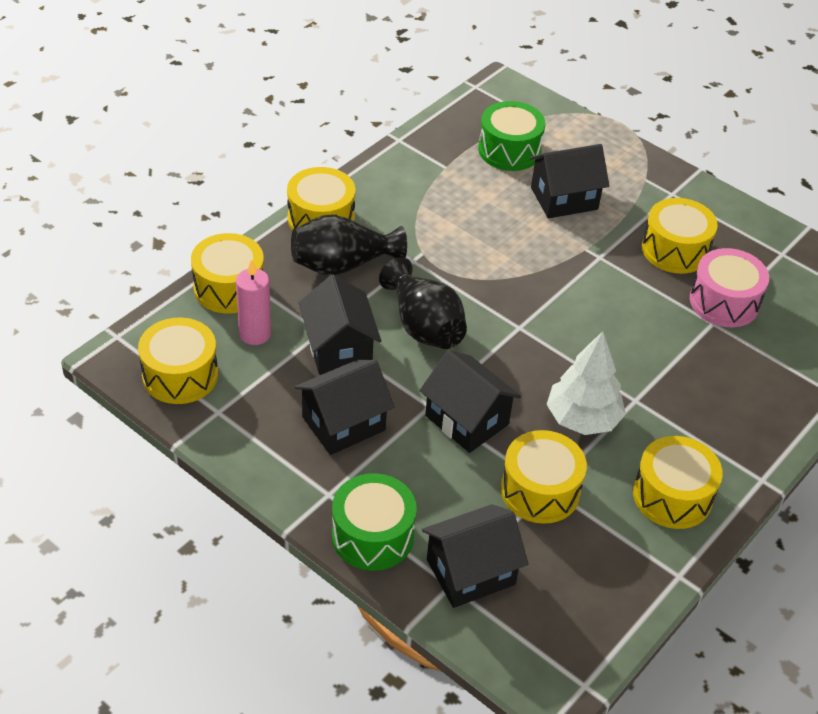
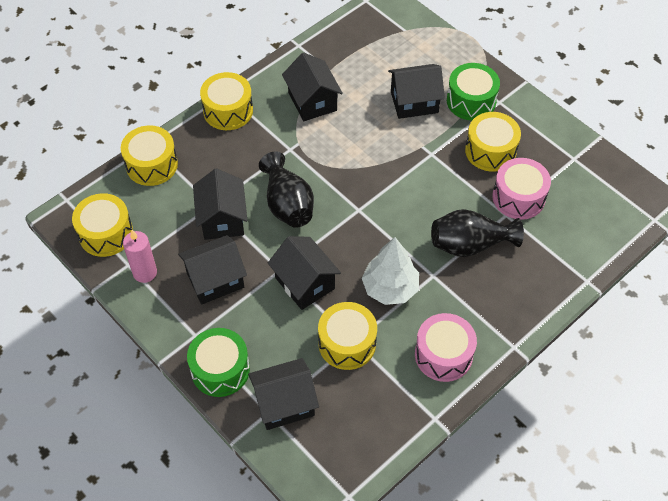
camera: 10 degrees right, 10 degrees up
pink candle [236,259,271,345] -> pink candle moved to [123,230,157,283]
black vase [291,214,407,275] -> black vase moved to [431,209,524,257]
green drum [478,101,546,171] -> green drum moved to [447,63,500,121]
yellow drum [633,436,723,529] -> pink drum [415,313,477,382]
none -> black house [282,52,343,121]

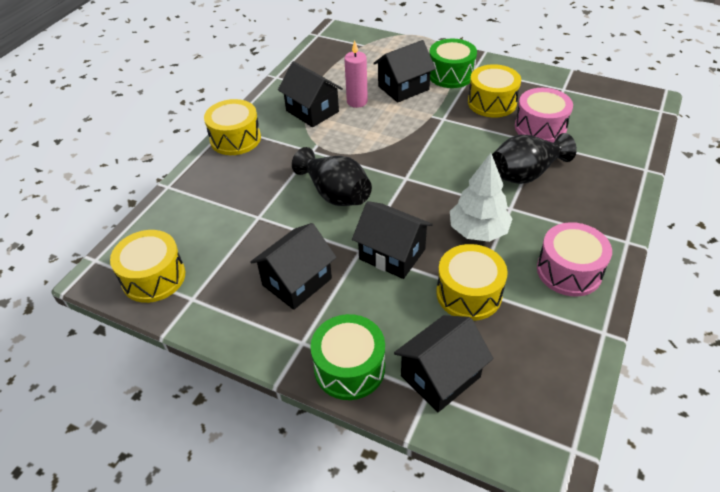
camera: 20 degrees left, 10 degrees down
yellow drum [121,126,178,186] -> none
pink candle [123,230,157,283] -> pink candle moved to [344,40,368,108]
black house [193,168,248,240] -> none

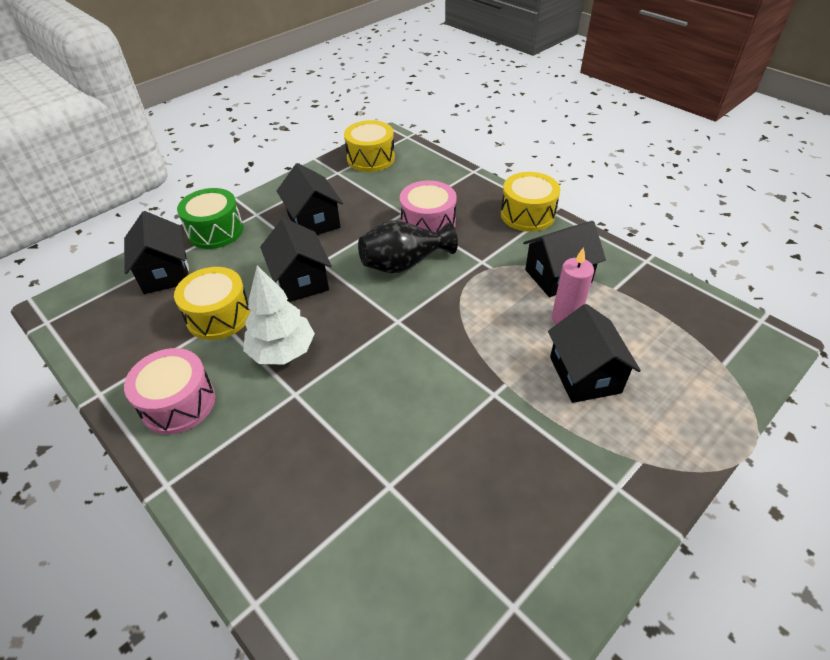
camera: 110 degrees right, 0 degrees up
black house [352,201,433,279] -> black house turned 75 degrees counterclockwise [260,218,332,302]
green drum [429,39,477,88] -> none
yellow drum [468,64,521,117] -> none
black vase [492,133,577,184] -> none
pink drum [515,88,573,143] -> pink drum moved to [400,180,457,232]

